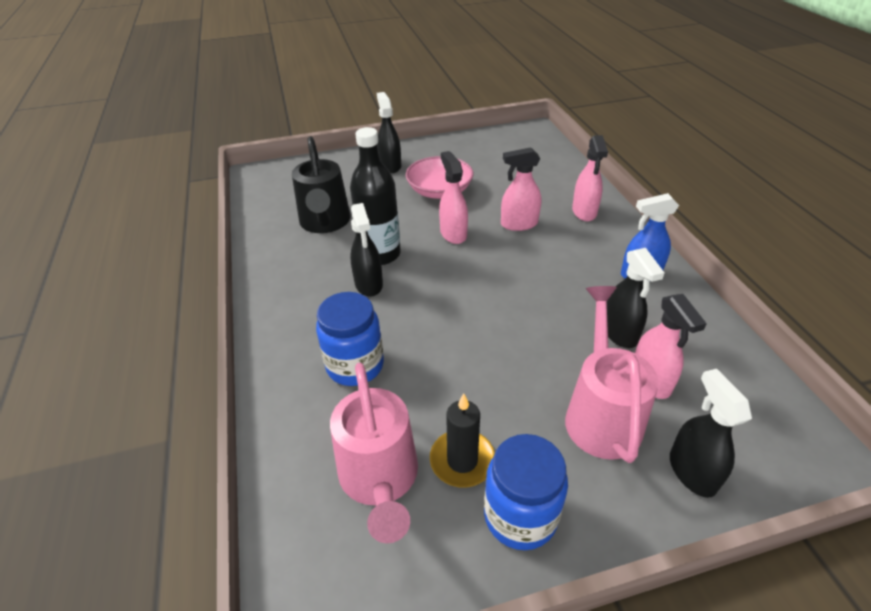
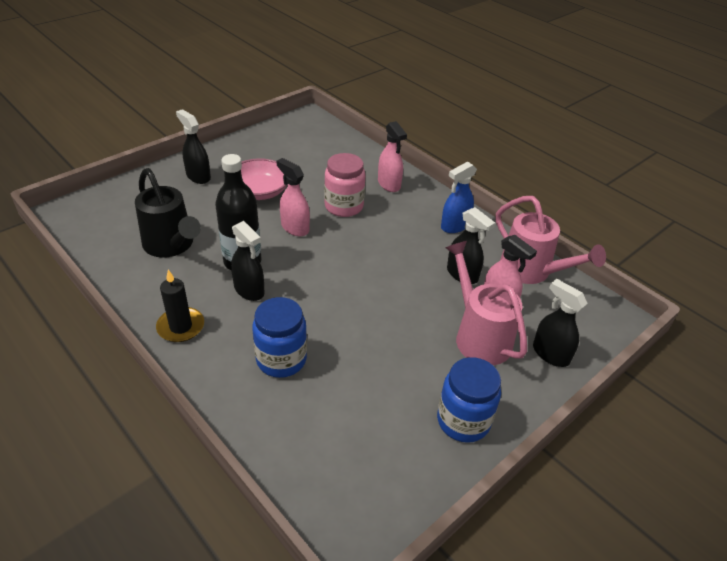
camera: 30 degrees left, 0 degrees up
pink watering can [330,363,418,543] -> pink watering can moved to [495,196,606,284]
black candle [430,394,495,488] -> black candle moved to [156,270,204,342]
pink spray bottle [501,147,541,231] -> pink jar [324,153,365,217]

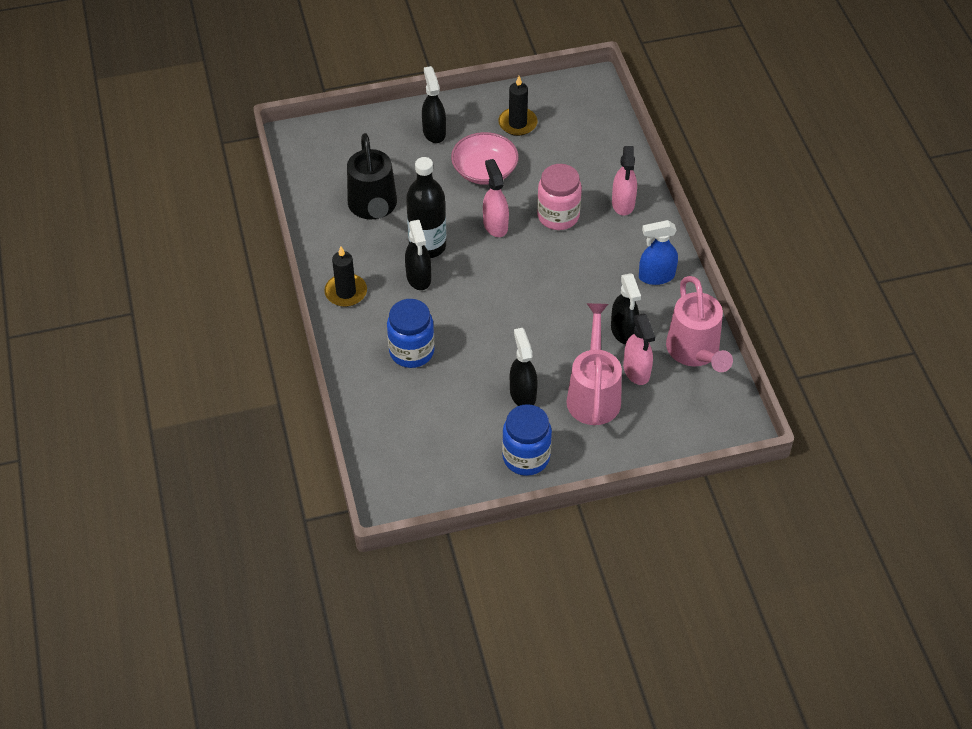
camera: 30 degrees right, 10 degrees up
black spray bottle [533,279,588,367] -> black spray bottle moved to [510,328,538,406]
none -> black candle [498,76,537,136]

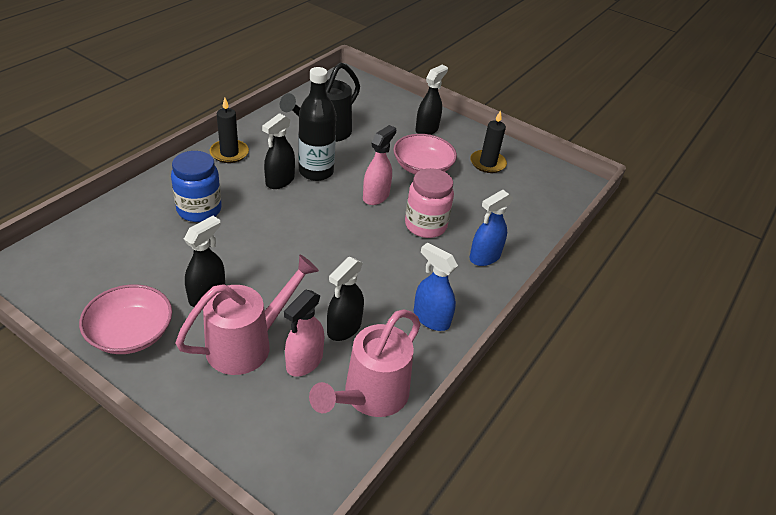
camera: 45 degrees right, 10 degrees down
blue jar [502,404,552,476] -> pink bowl [79,284,172,354]
pink spray bottle [612,146,637,216] -> blue spray bottle [470,190,513,266]

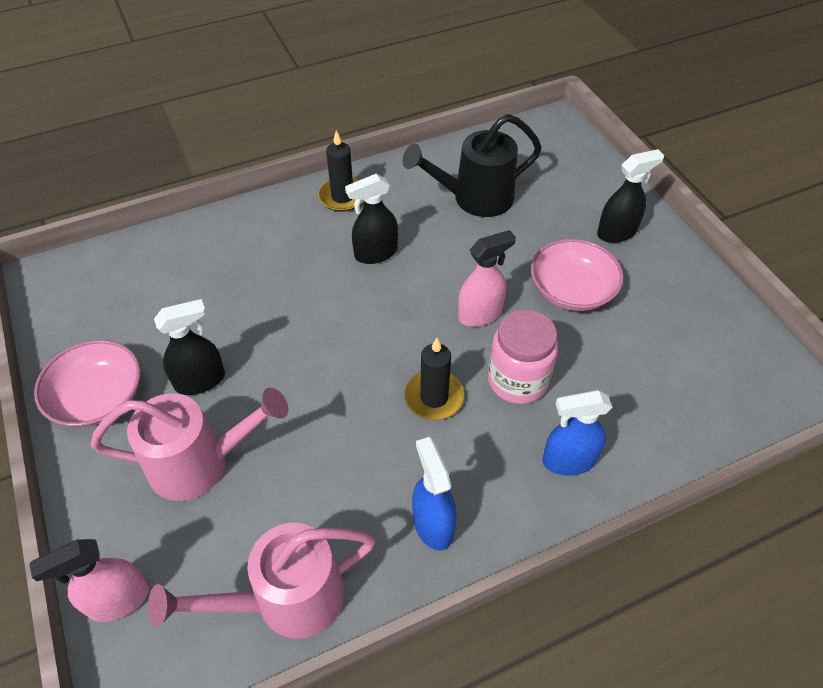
camera: 35 degrees right, 10 degrees up
blue jar [171,151,222,222] -> none
pink spray bottle [284,290,324,377] -> pink spray bottle moved to [29,539,149,622]
black bottle [299,67,336,181] -> none
black spray bottle [327,257,364,341] -> none
black candle [470,110,507,173] -> black candle moved to [404,338,464,420]

